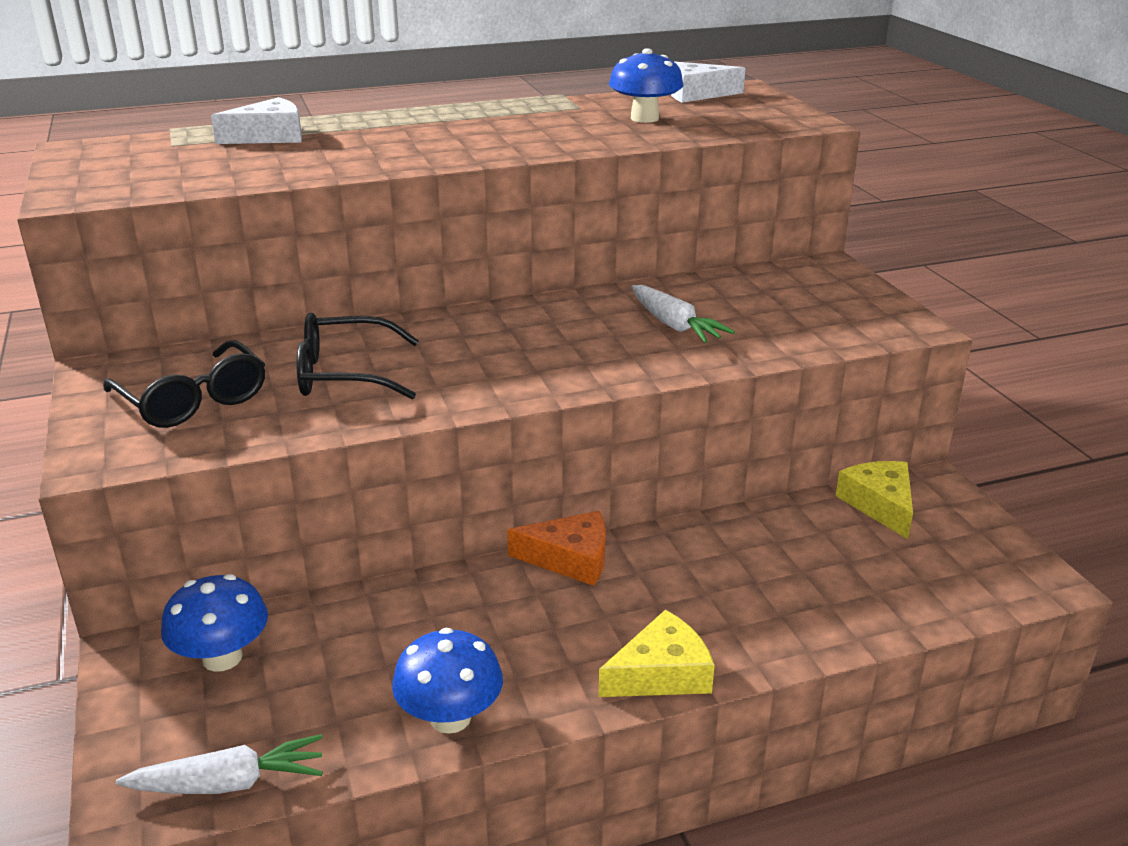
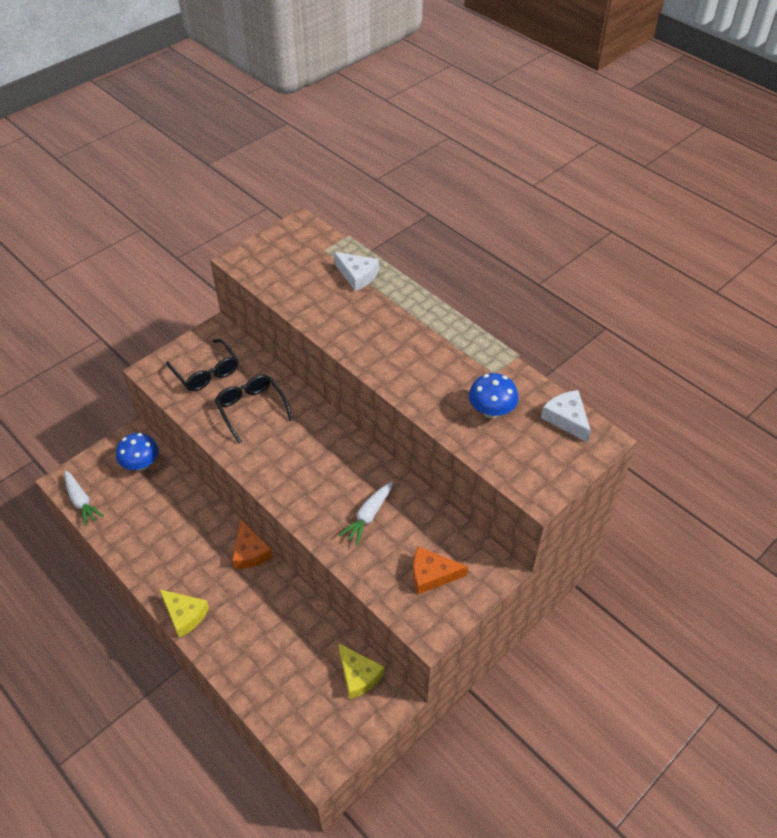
camera: 65 degrees right, 20 degrees up
black glasses [103,340,265,428] -> black glasses turned 60 degrees counterclockwise [166,339,238,391]
blue mushroom [392,628,503,734] -> none
yellow cheese [836,461,913,539] -> yellow cheese turned 90 degrees clockwise [338,643,384,699]
none -> orange cheese [413,547,468,594]

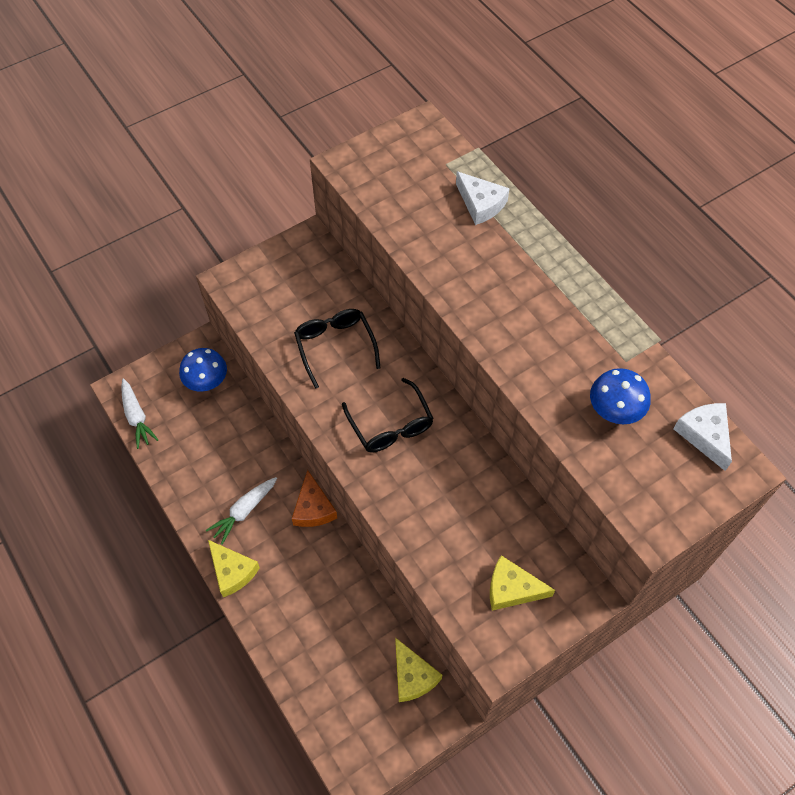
camera: 10 degrees right, 10 degrees up
black glasses [166,339,238,391] -> black glasses moved to [342,378,434,452]
white carrot [339,481,393,546] -> white carrot moved to [206,477,277,545]
orange cheese [413,547,468,594] -> yellow cheese [490,555,555,611]

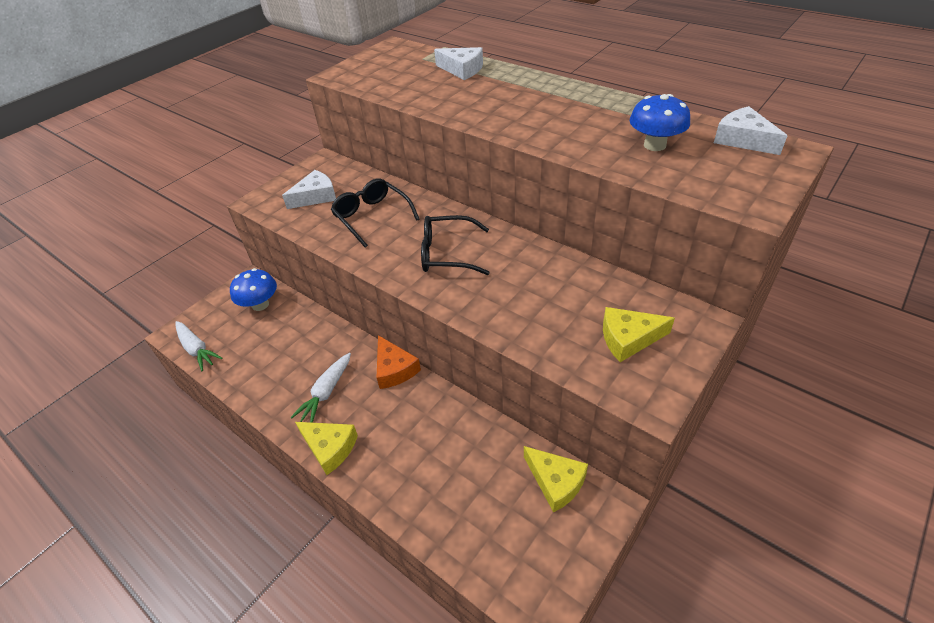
camera: 15 degrees left, 15 degrees down
black glasses [342,378,434,452] -> black glasses turned 135 degrees clockwise [421,215,490,275]
none -> white cheese [282,170,336,209]

